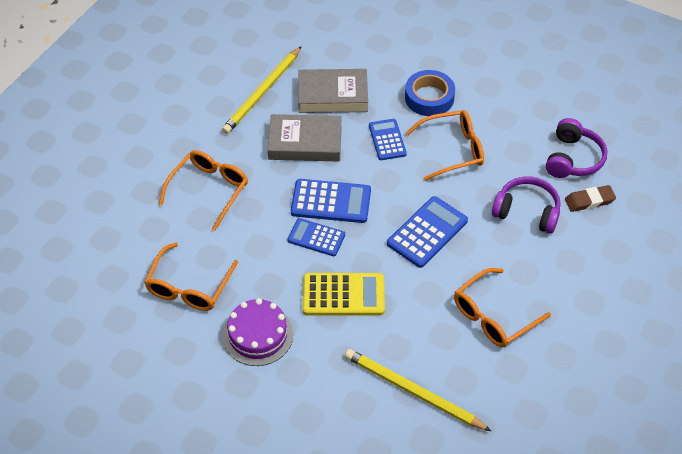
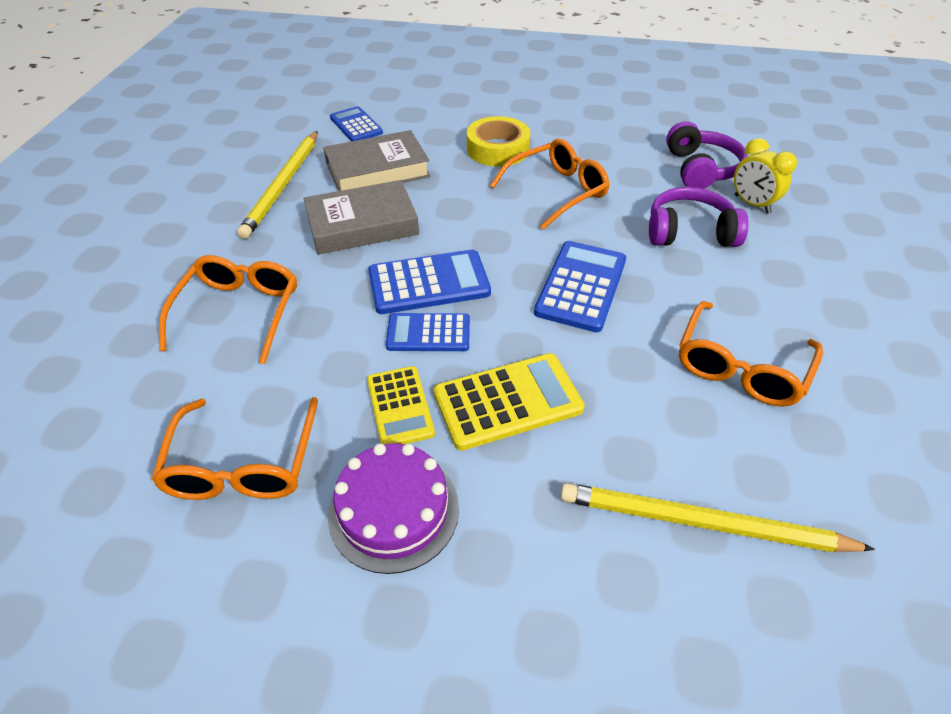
camera: 20 degrees left, 5 degrees down
blue calculator [369,119,407,160] -> blue calculator moved to [330,106,383,141]
blue tape [405,70,455,116] -> yellow tape [467,116,531,167]
brown eraser [565,185,616,212] -> yellow clock [734,138,797,214]
none -> yellow calculator [367,366,435,444]

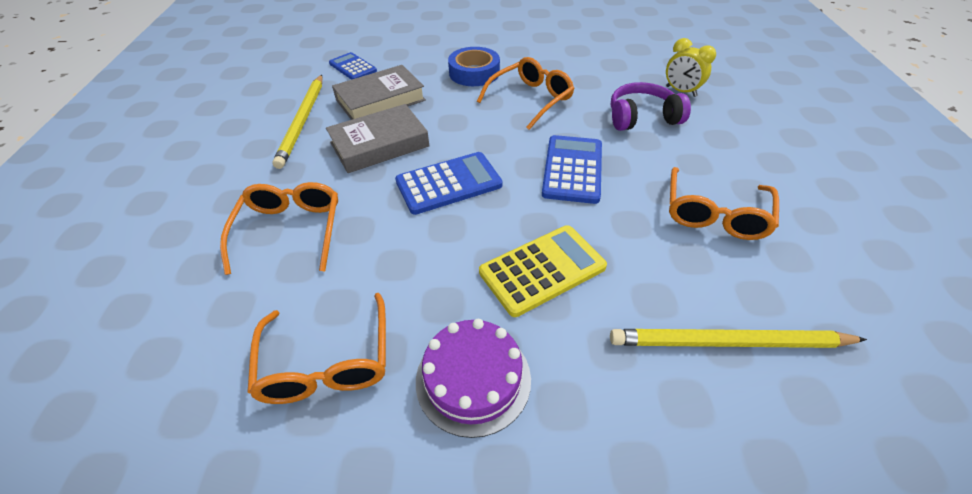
camera: 10 degrees left, 0 degrees up
yellow calculator [367,366,435,444] -> none
blue calculator [386,313,470,351] -> none
yellow tape [467,116,531,167] -> blue tape [448,47,500,86]
purple headphones [666,121,748,189] -> none

